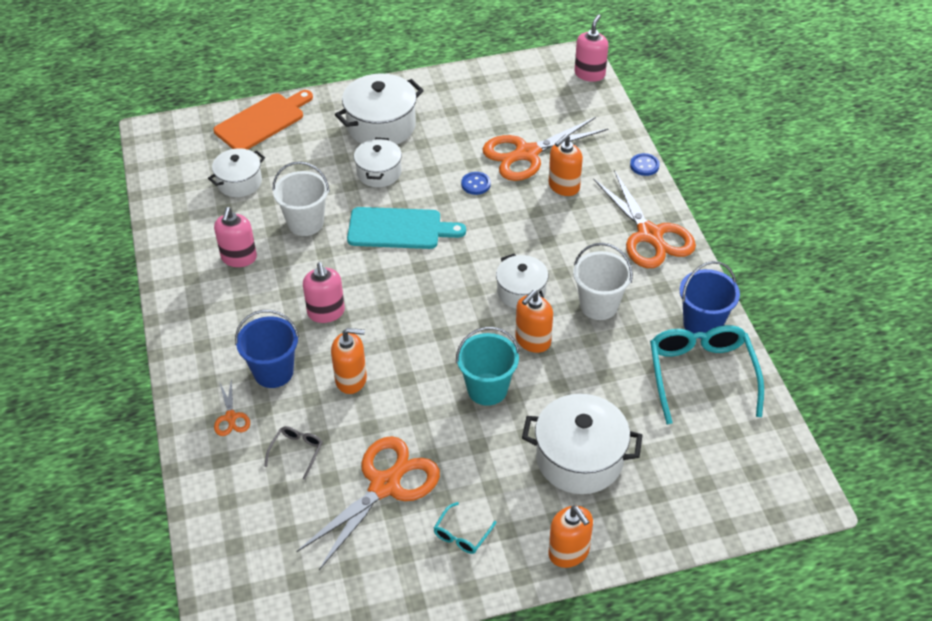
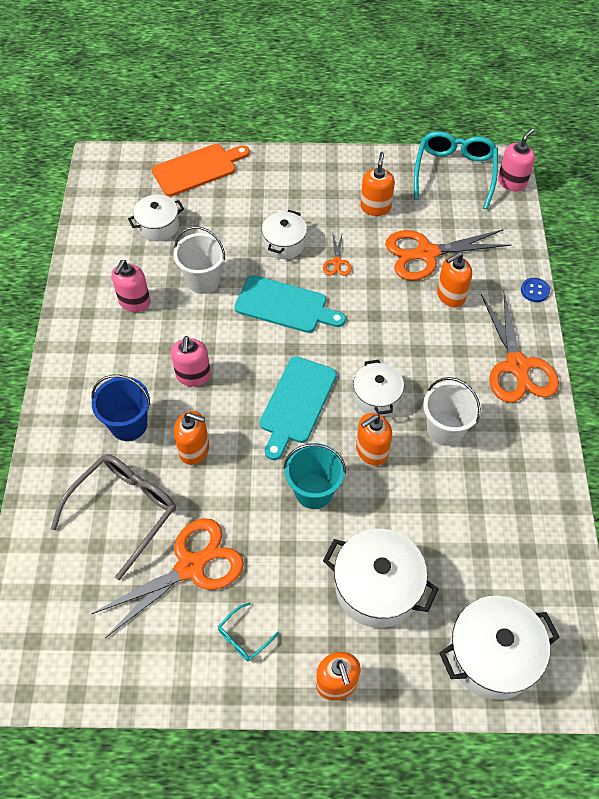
camera: 15 degrees right, 10 degrees up
orange scissors [214,378,250,436] -> orange scissors moved to [323,235,352,276]
grey glasses [264,426,322,480] -> grey glasses [51,454,176,580], size x2.21
white pot [335,73,424,144] -> white pot moved to [439,596,559,700]
blue button [461,172,491,195] -> none
turquoise glasses [650,325,764,424] -> turquoise glasses moved to [414,131,498,209]
blue bucket [680,261,740,339] -> none
none -> turquoise cutting board [260,356,337,460]
none -> orange soap dispenser [360,152,395,216]

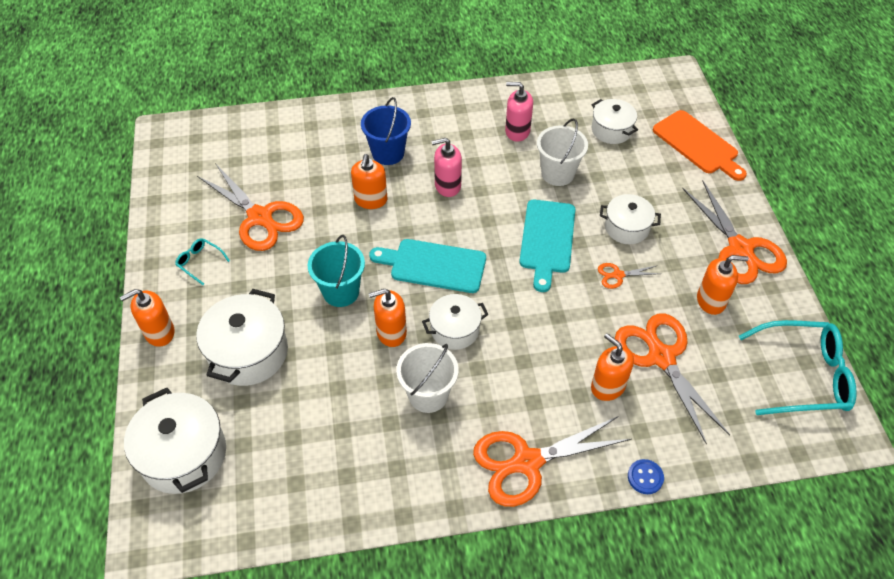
camera: 80 degrees right, 5 degrees down
grey glasses [51,454,176,580] -> none
orange soap dispenser [356,413,392,466] -> orange soap dispenser turned 60 degrees counterclockwise [369,289,407,347]
pink soap dispenser [498,128,535,191] -> none
none -> orange scissors [682,181,787,284]

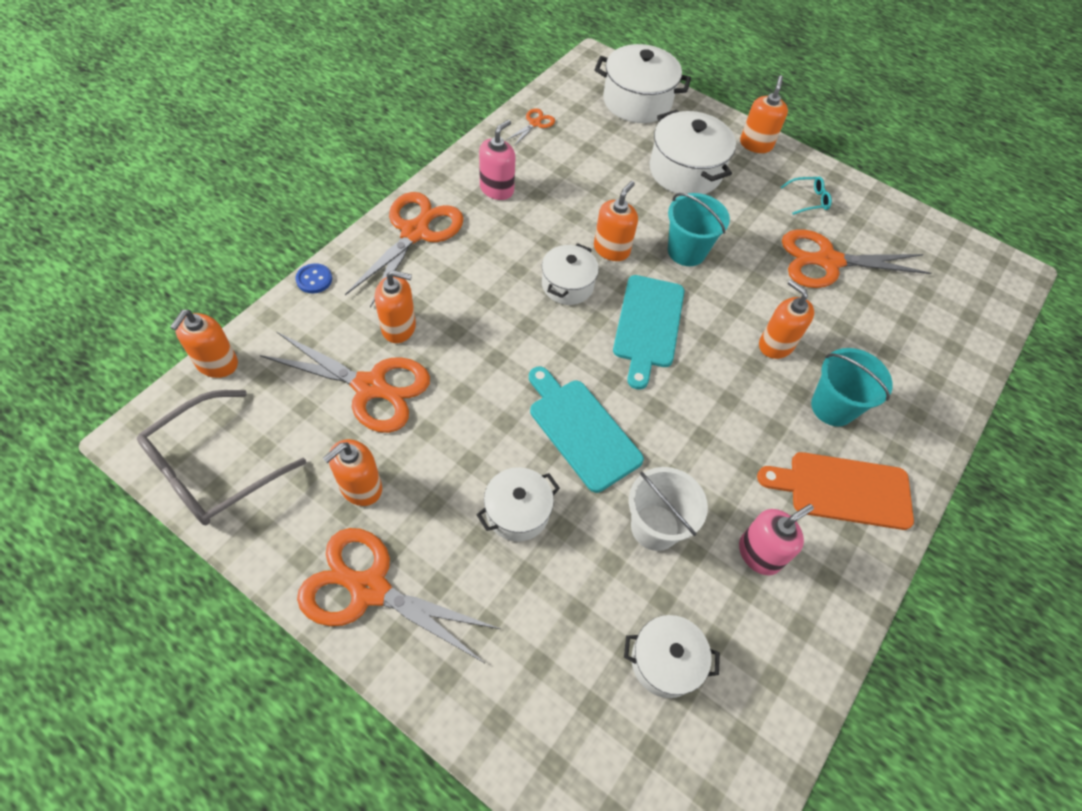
camera: 130 degrees right, 5 degrees up
blue bucket [361,97,411,165] -> turquoise bucket [811,348,893,426]
turquoise cutting board [369,239,486,293] -> turquoise cutting board turned 135 degrees clockwise [613,275,685,390]
white bucket [396,343,459,413] -> none
pink soap dispenser [431,138,462,197] -> pink soap dispenser moved to [479,120,515,200]
orange scissors [598,263,660,289] -> orange scissors moved to [505,108,555,146]
orange cutting board [653,110,747,181] -> orange cutting board moved to [757,452,914,530]
turquoise glasses [739,320,857,415] -> grey glasses [137,390,306,525]
none -> orange soap dispenser [170,310,238,378]

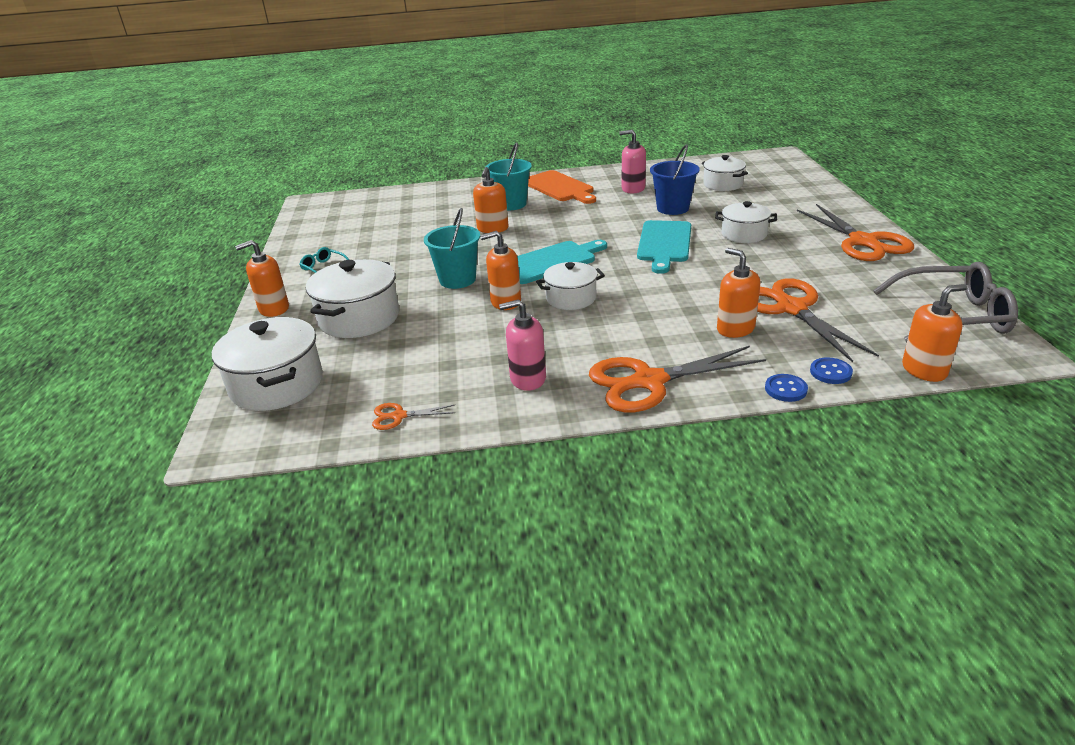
camera: 125 degrees left, 25 degrees down
orange soap dispenser [323,439,382,506] -> none
white bucket [629,467,708,551] -> blue bucket [650,144,700,215]
orange scissors [782,229,931,288] -> none
none -> blue button [810,357,853,384]

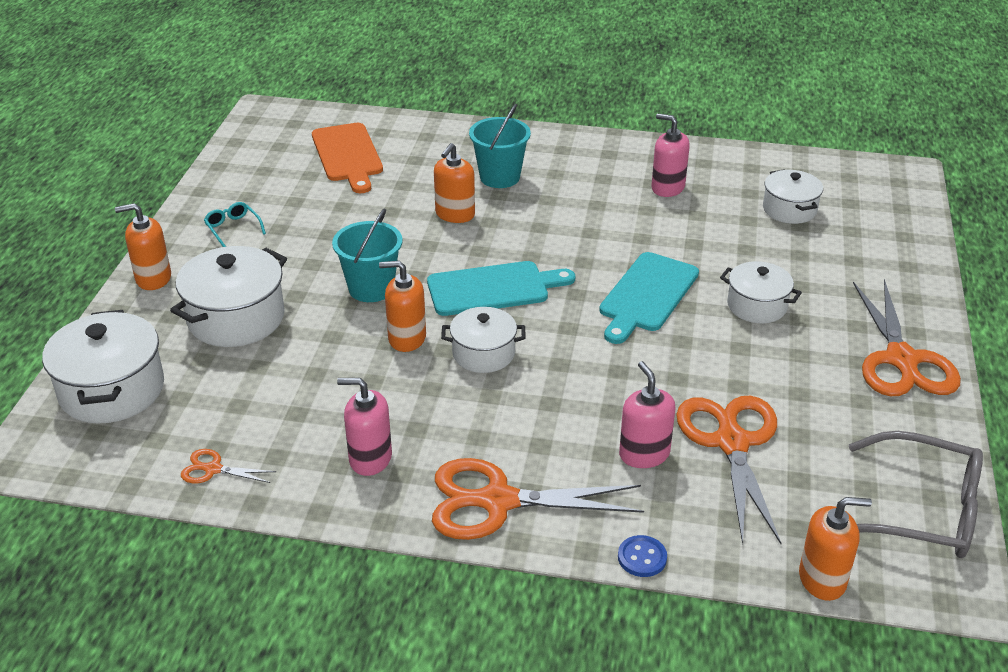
camera: 15 degrees right, 5 degrees up
orange cutting board [528,170,596,204] -> orange cutting board moved to [312,123,383,193]
blue bucket [650,144,700,215] -> none
orange soap dispenser [717,248,760,338] -> pink soap dispenser [619,361,675,468]
blue button [810,357,853,384] -> none

